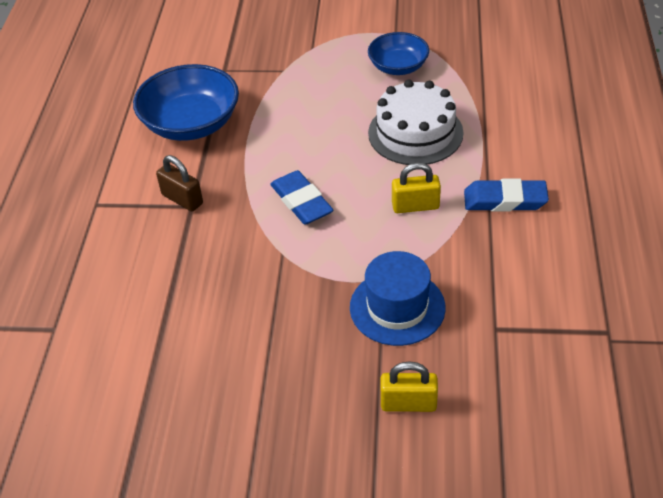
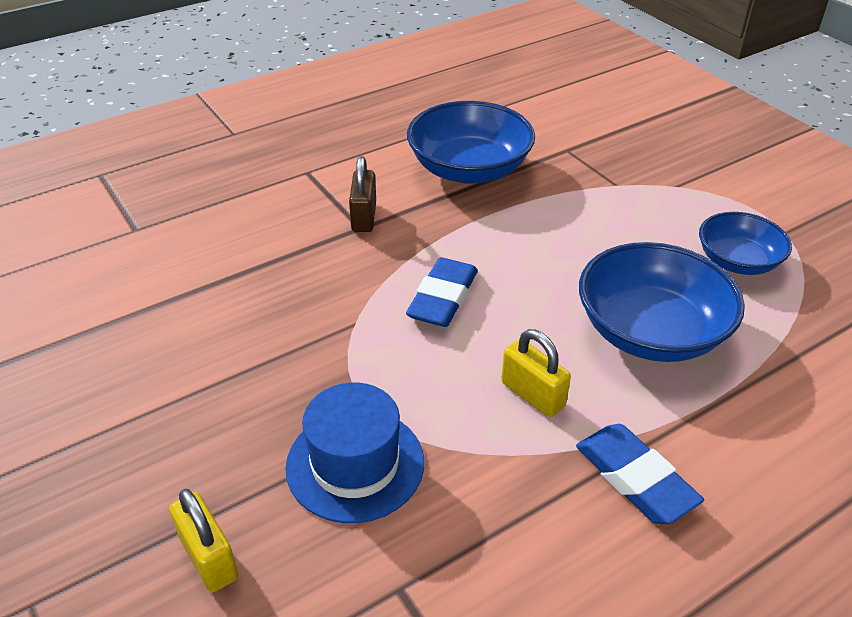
camera: 50 degrees right, 5 degrees down
white cake [368,80,464,165] -> blue bowl [579,242,745,362]

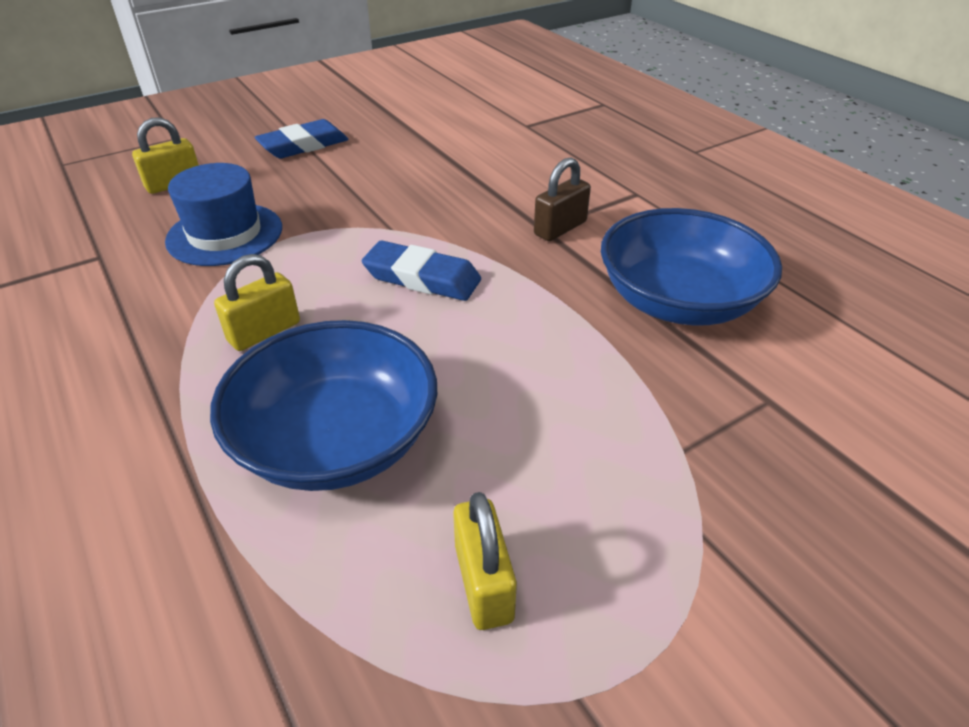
camera: 90 degrees right, 0 degrees up
brown padlock [349,156,376,232] -> brown padlock turned 45 degrees counterclockwise [534,157,591,241]
blue eraser [576,424,704,524] -> blue eraser moved to [255,119,349,158]
blue bowl [699,212,792,275] -> yellow padlock [453,492,517,630]

